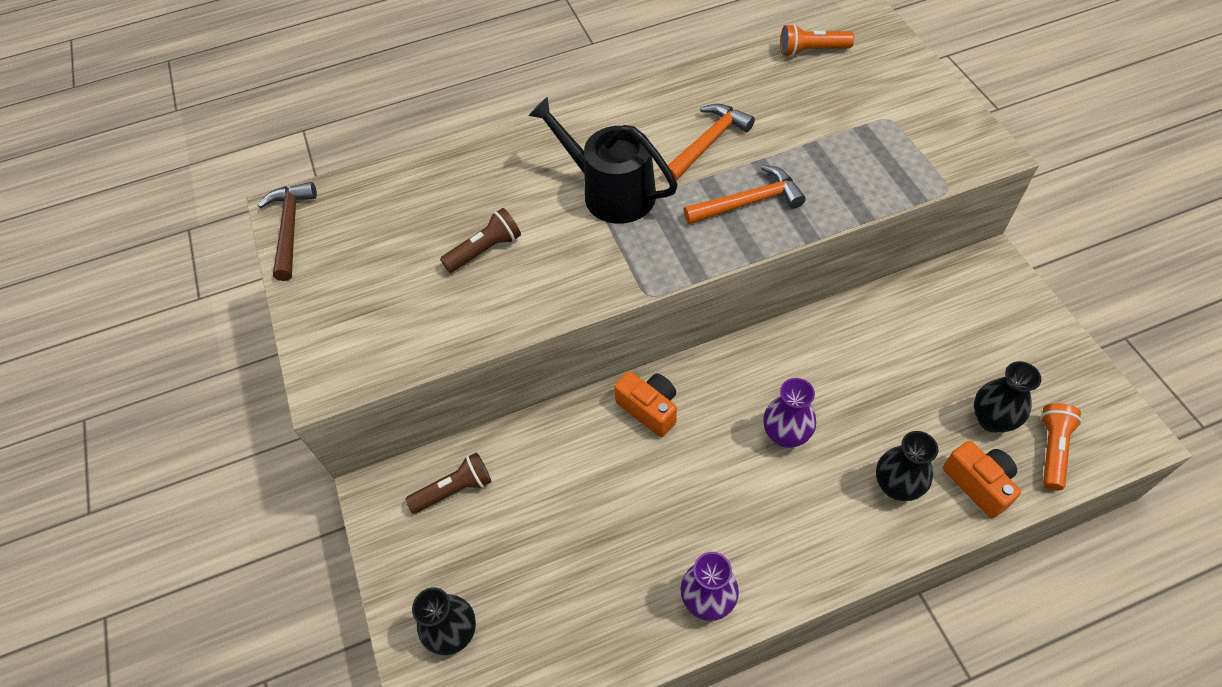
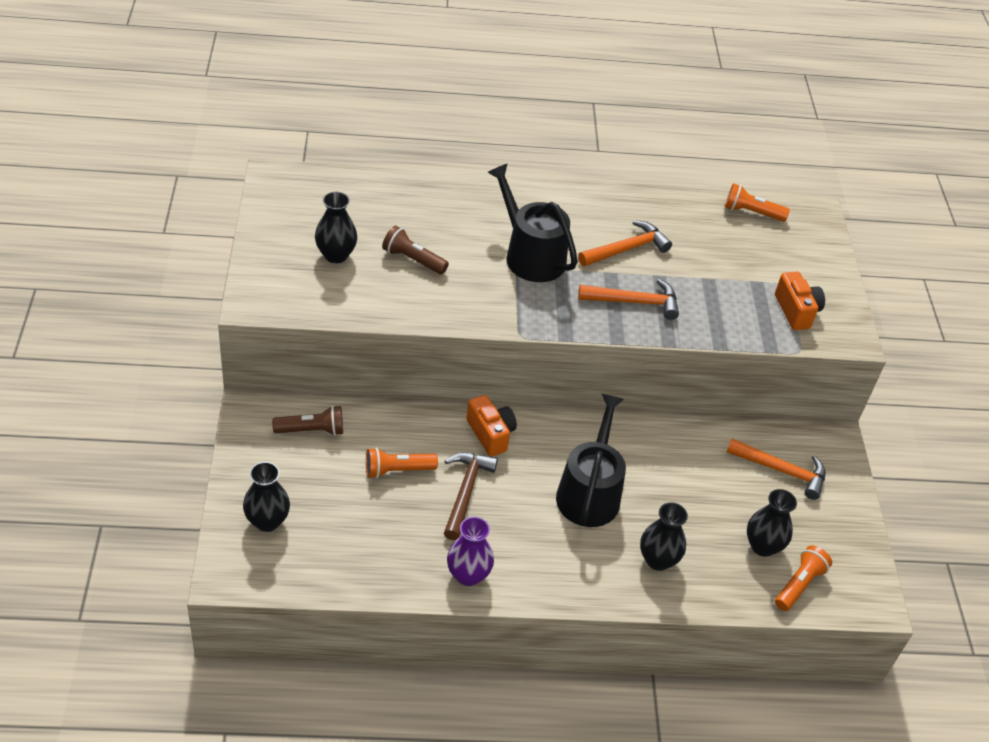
camera: 10 degrees right, 10 degrees down
brown hammer [258,182,317,281] -> brown hammer moved to [444,452,498,540]
brown flashlight [440,208,521,273] -> brown flashlight turned 135 degrees counterclockwise [382,225,449,275]
purple vase [763,378,816,448] -> black watering can [556,394,626,527]
orange camera [943,441,1021,518] -> orange camera moved to [775,272,825,330]
none -> black vase [315,192,357,263]
none -> orange flashlight [366,448,438,479]
none -> orange hammer [727,439,825,500]

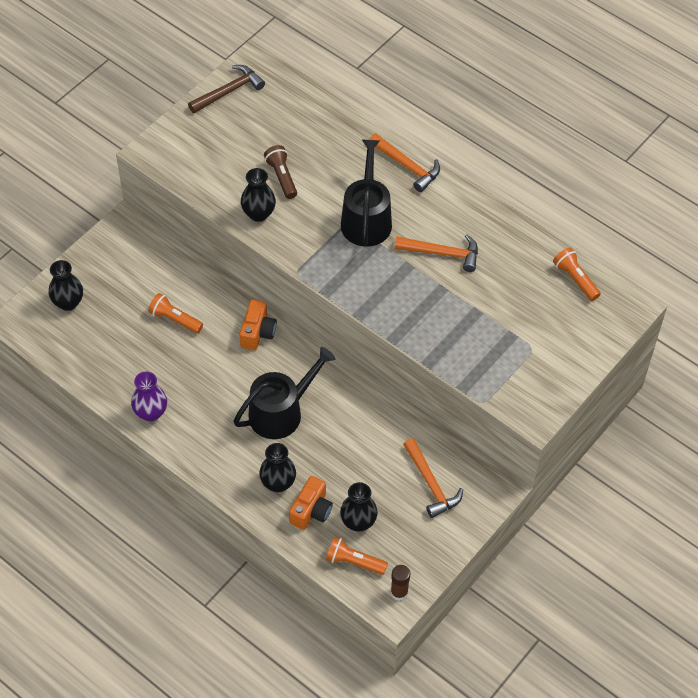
camera: 45 degrees right, 10 degrees up
brown flashlight [272,406,343,436] -> none
black vase [315,192,357,263] -> black vase moved to [241,168,276,222]
brown hammer [444,452,498,540] -> brown hammer moved to [188,65,265,113]
orange hammer [578,279,679,320] -> orange hammer moved to [369,133,440,192]
orange camera [775,272,825,330] -> orange camera moved to [289,476,333,530]
orange flashlight [775,545,832,611] -> orange flashlight turned 150 degrees counterclockwise [326,537,388,575]
none -> brown glue stick [391,565,410,601]

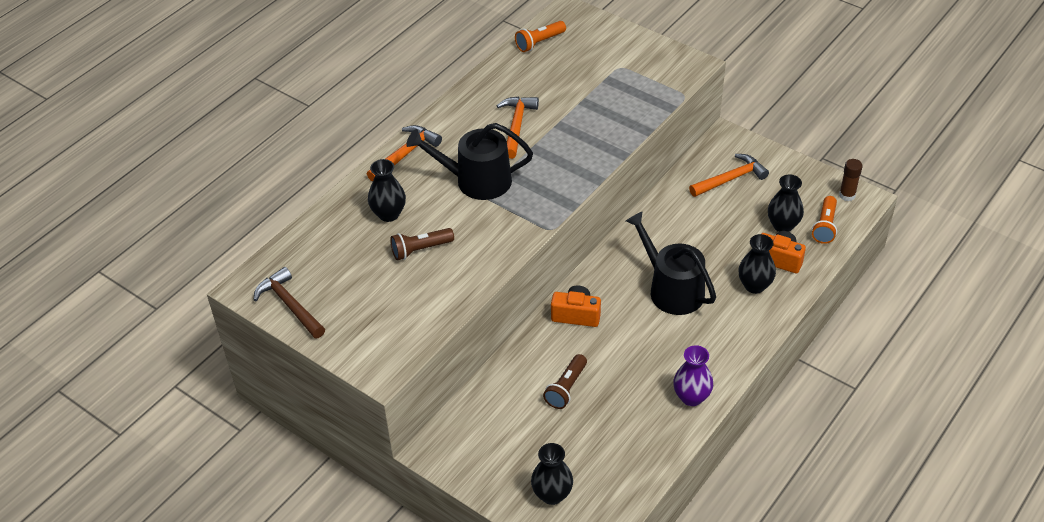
camera: 90 degrees left, 10 degrees down
orange flashlight [148,293,203,333] -> brown flashlight [543,354,587,409]
black vase [241,168,276,222] -> black vase moved to [368,159,406,222]

